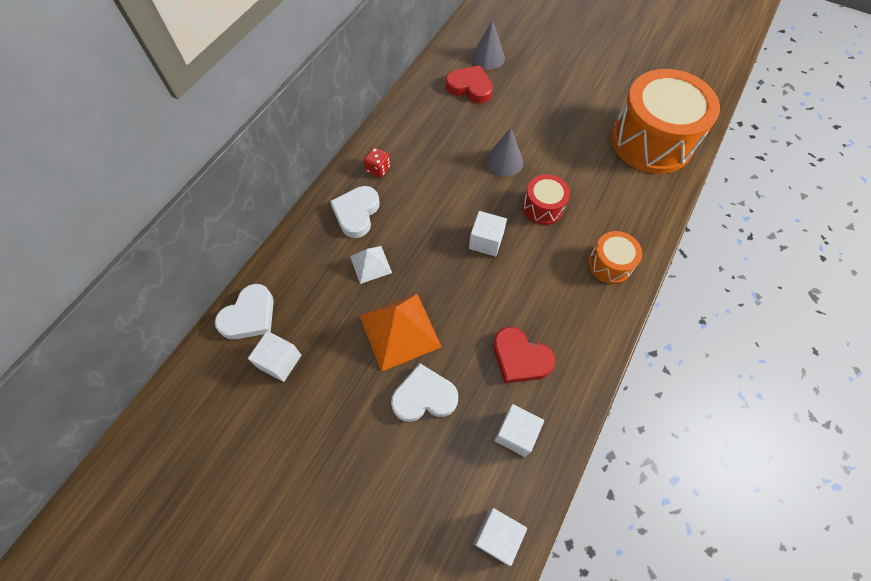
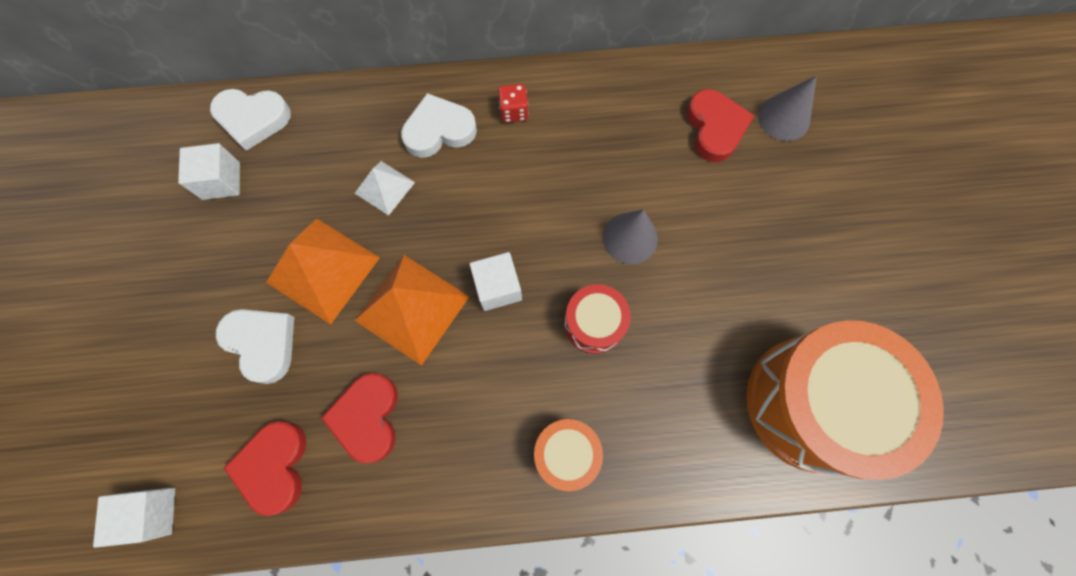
camera: 55 degrees right, 10 degrees up
white cube [494,404,544,457] -> red heart [224,421,306,516]
none -> orange pyramid [354,255,470,366]

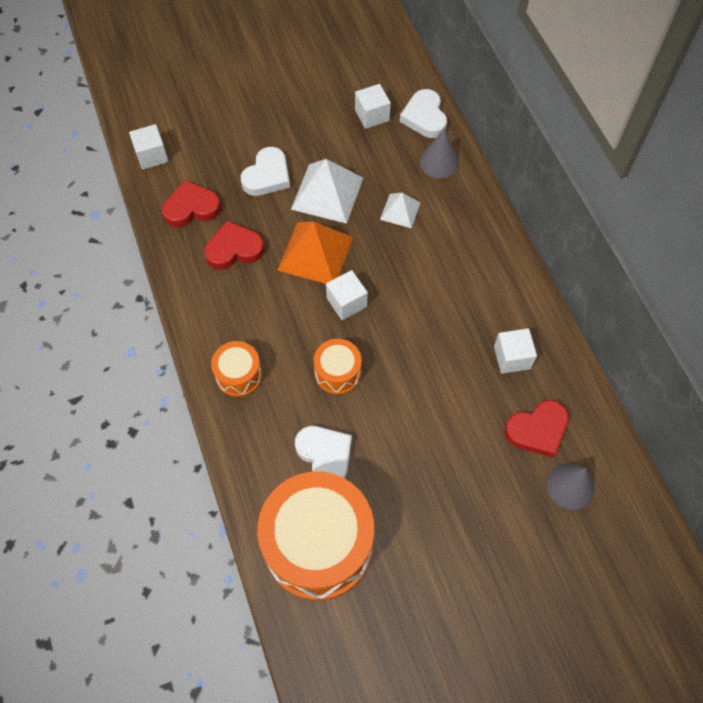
camera: 75 degrees right, 10 degrees down
orange pyramid [266,219,380,324] -> white pyramid [291,159,363,224]
white heart [401,93,477,158] -> white heart moved to [295,426,352,478]
red dice [498,84,529,123] -> none
red drum [564,284,631,354] -> orange drum [313,339,362,395]
grey cone [603,209,658,264] -> grey cone moved to [419,129,459,178]
none -> white cube [494,328,537,374]

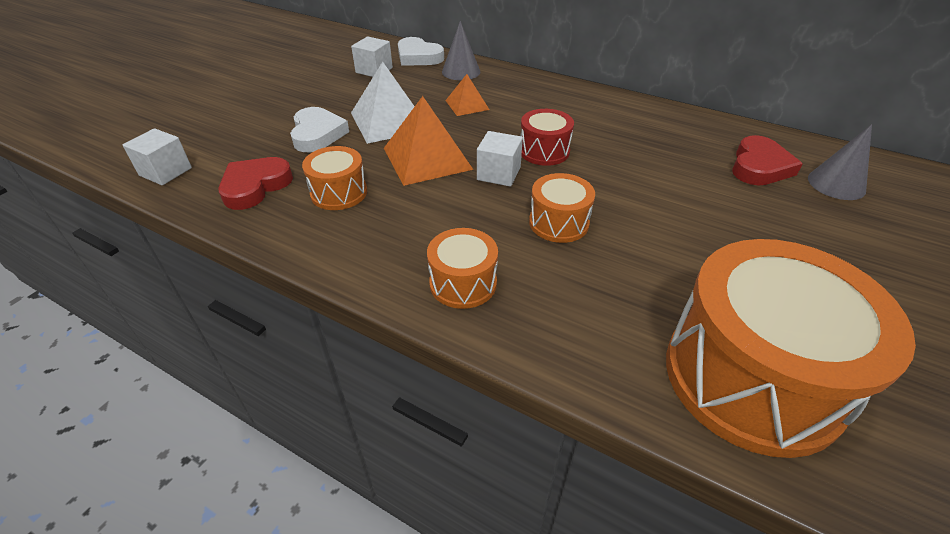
camera: 40 degrees left, 20 degrees down
red heart [205,221,264,270] -> orange drum [302,146,367,210]
white heart [295,426,352,478] -> none
white pyramid [380,193,421,228] -> orange pyramid [445,74,490,116]
white cube [494,328,537,374] -> none
none -> red drum [520,109,574,166]

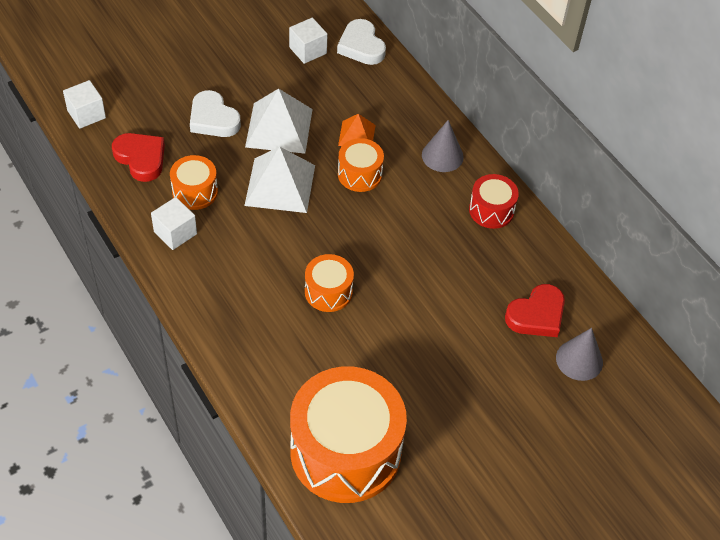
camera: 25 degrees right, 10 degrees up
red heart [218,157,293,210] -> red heart turned 75 degrees clockwise [112,133,165,182]
white heart [290,107,349,152] -> white heart turned 120 degrees clockwise [190,90,241,137]
orange pyramid [384,96,473,186] -> white pyramid [244,147,315,213]
orange drum [427,228,498,309] -> orange drum moved to [338,138,384,192]
grey cone [442,21,480,80] -> grey cone moved to [422,120,464,172]
white cube [477,131,523,187] -> white cube moved to [151,197,197,250]
red drum [520,109,574,166] -> red drum moved to [469,174,519,229]

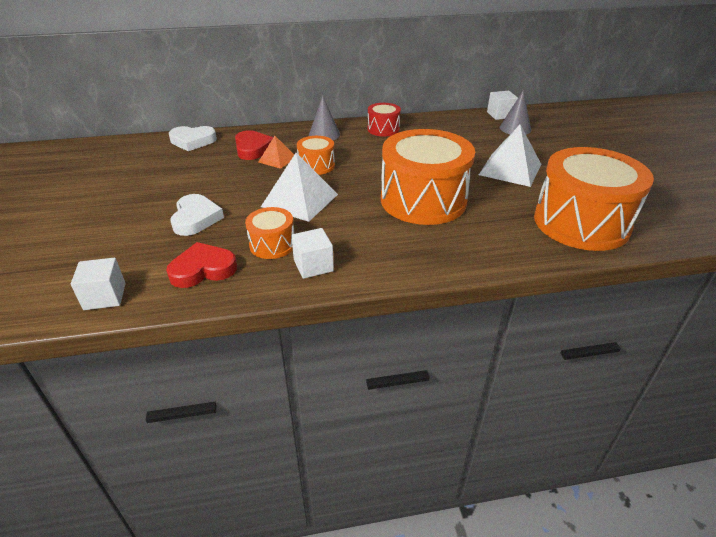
camera: 65 degrees left, 15 degrees down
white heart [190,90,241,137] -> white heart turned 75 degrees counterclockwise [170,194,224,236]
white pyramid [245,88,313,154] -> white pyramid moved to [479,124,541,187]
white cube [289,18,328,64] -> white cube moved to [487,91,518,120]
orange drum [305,254,354,312] -> orange drum [381,129,475,225], size x2.12
red heart [505,284,565,337] -> red heart moved to [235,130,273,160]

